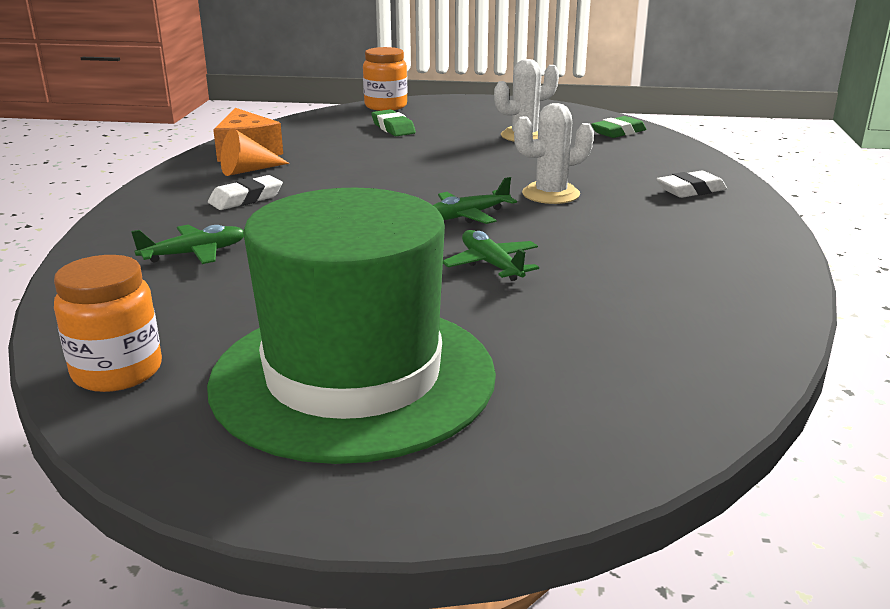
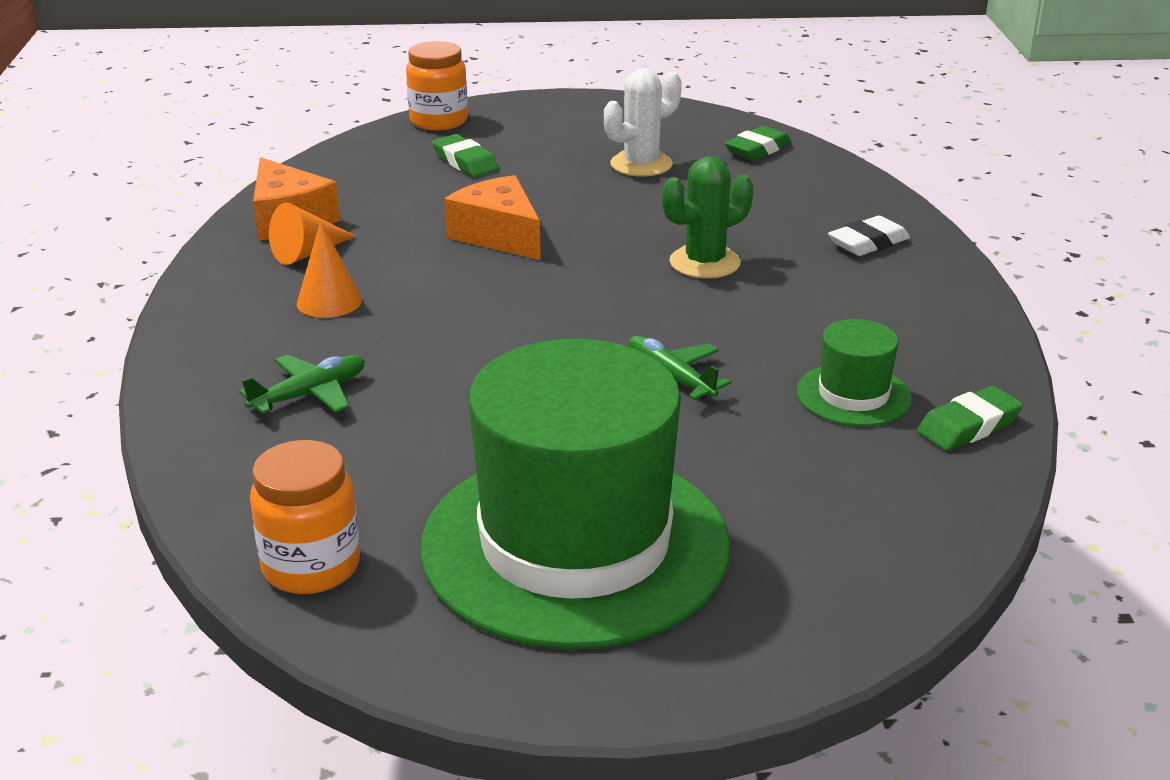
camera: 10 degrees left, 5 degrees up
white eraser [208,175,283,210] -> orange cone [297,221,362,318]
green plane [433,177,517,224] -> none
white cactus [514,103,594,204] -> green cactus [662,156,753,279]
none -> orange cheese [444,175,541,260]
none -> green hat [796,319,912,427]
none -> green eraser [917,386,1023,451]

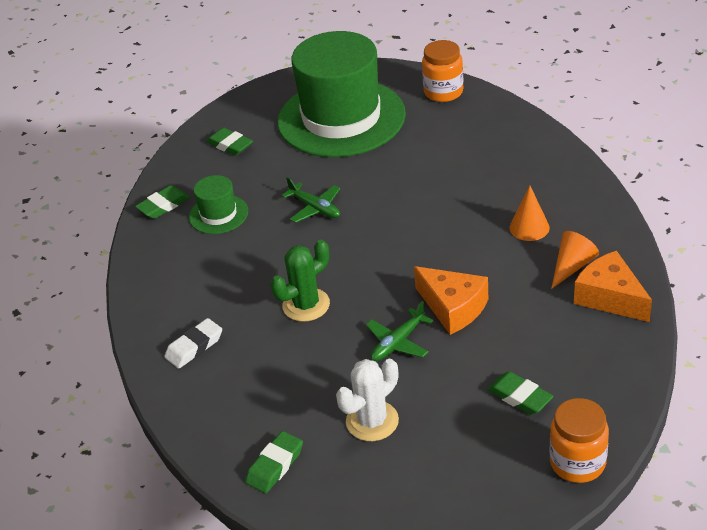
camera: 175 degrees right, 10 degrees up
green plane [239,355,365,414] -> green plane moved to [366,301,433,361]
none -> green eraser [206,128,253,156]

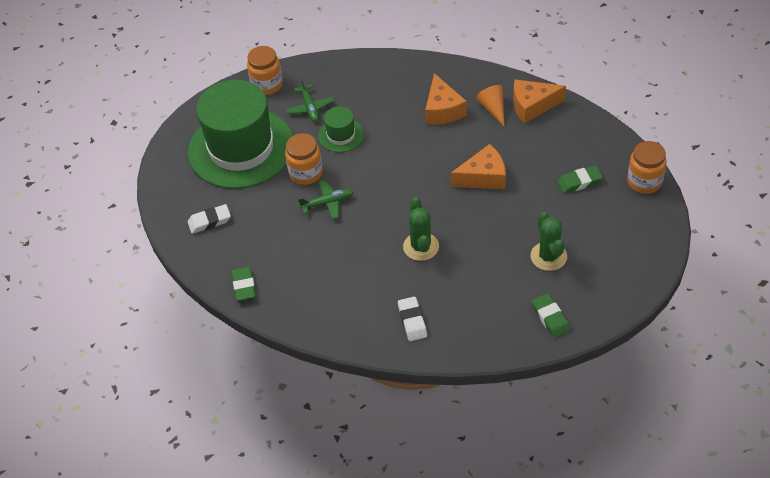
camera: 60 degrees left, 10 degrees up
green hat [189,175,248,234] -> green hat moved to [318,106,364,153]
green eraser [206,128,253,156] -> white eraser [188,204,231,234]
white cactus [336,359,399,441] -> green cactus [530,212,567,271]
green plane [366,301,433,361] -> green plane moved to [286,78,334,122]
orange cone [509,186,550,241] -> orange cheese [425,73,467,125]
none -> orange jar [285,133,323,185]

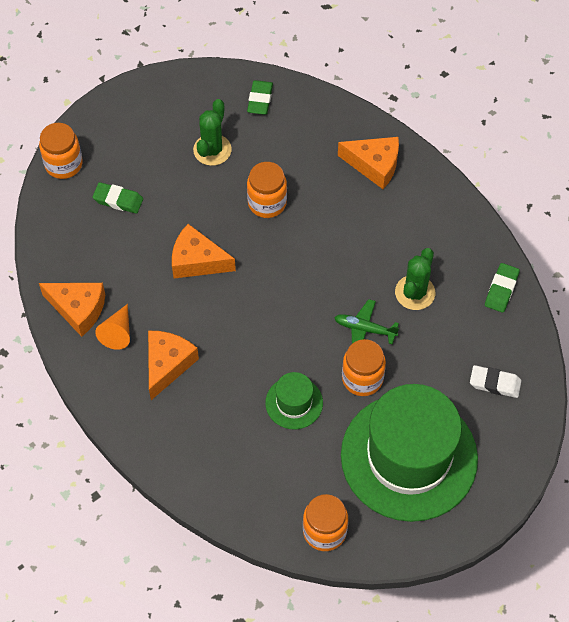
camera: 150 degrees left, 10 degrees up
green plane [286,78,334,122] -> none
white eraser [398,297,427,341] -> orange cheese [338,137,399,189]
green cactus [403,197,439,261] -> green cactus moved to [395,248,435,310]
none -> orange jar [247,162,287,218]

